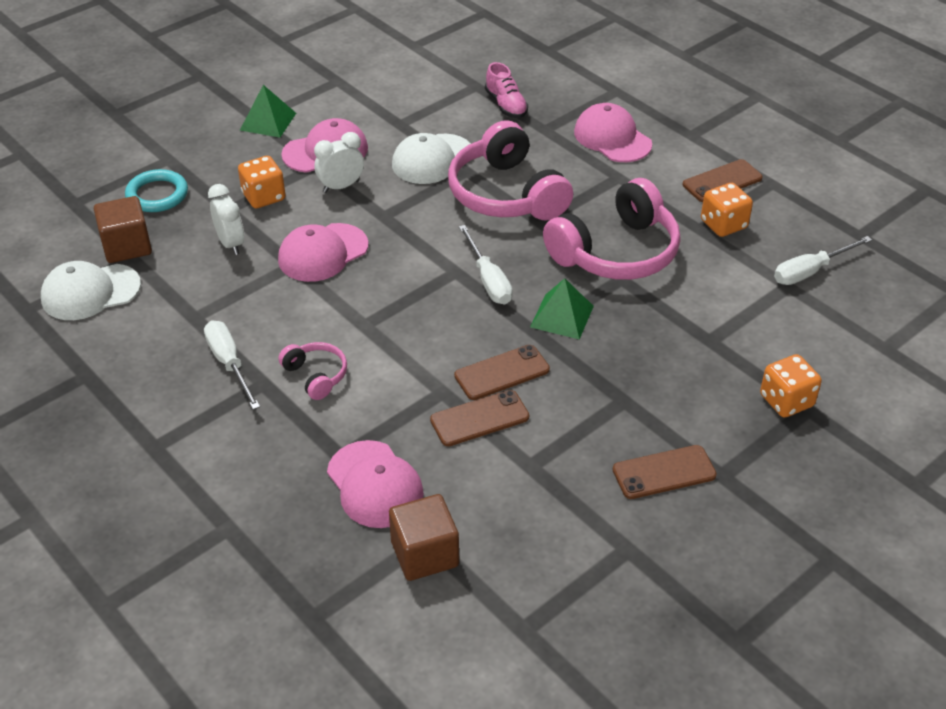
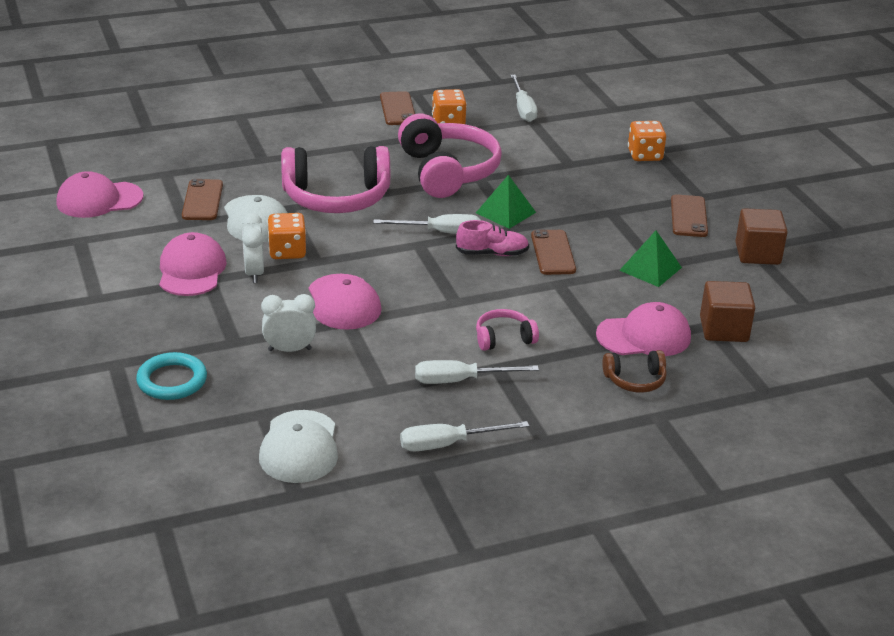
camera: 70 degrees left, 10 degrees down
brown cube [94,196,152,263] -> brown cube moved to [735,208,788,265]
orange dice [238,156,286,208] -> orange dice moved to [267,213,306,259]
green pyramid [240,85,296,138] -> green pyramid moved to [619,231,682,287]
brown phone [430,390,529,446] -> brown phone moved to [182,179,223,220]
pink shoe [485,62,528,118] -> pink shoe moved to [456,220,529,256]
pink cap [574,103,652,162] -> pink cap moved to [56,171,143,218]
none -> white screwdriver [400,421,529,451]
none -> brown headphones [602,350,667,393]

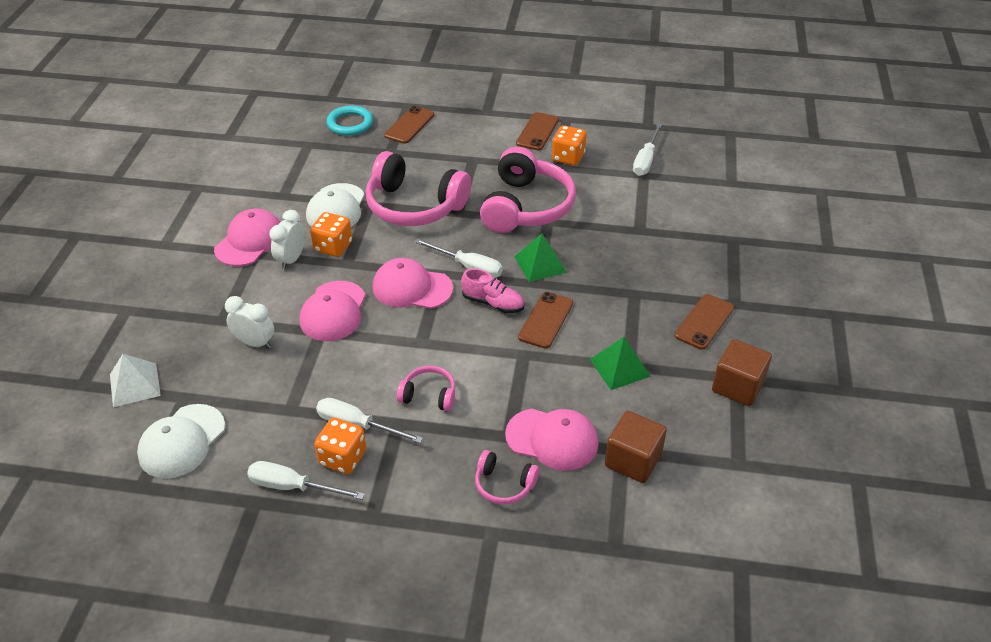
camera: 30 degrees right, 10 degrees up
pink cap [56,171,143,218] -> pink cap moved to [373,258,453,309]
turquoise ring [136,352,207,400] -> turquoise ring moved to [326,105,373,136]
brown phone [182,179,223,220] -> brown phone moved to [384,106,434,144]
brown headphones [602,350,667,393] -> pink headphones [475,450,539,504]
orange dice [628,121,666,161] -> orange dice moved to [314,418,366,474]
none -> white pyramid [110,354,161,407]

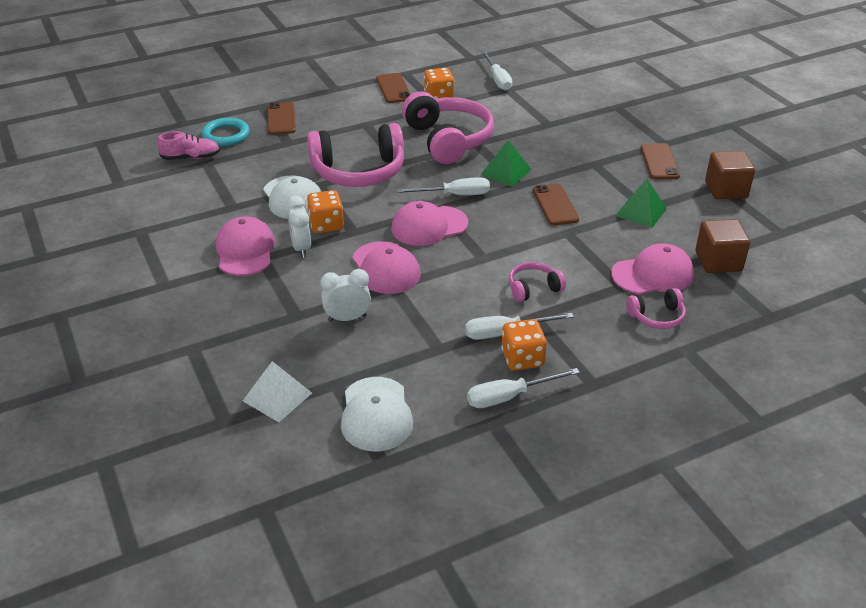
camera: 35 degrees left, 5 degrees down
pink shoe [461,268,524,313] -> pink shoe moved to [157,131,220,160]

